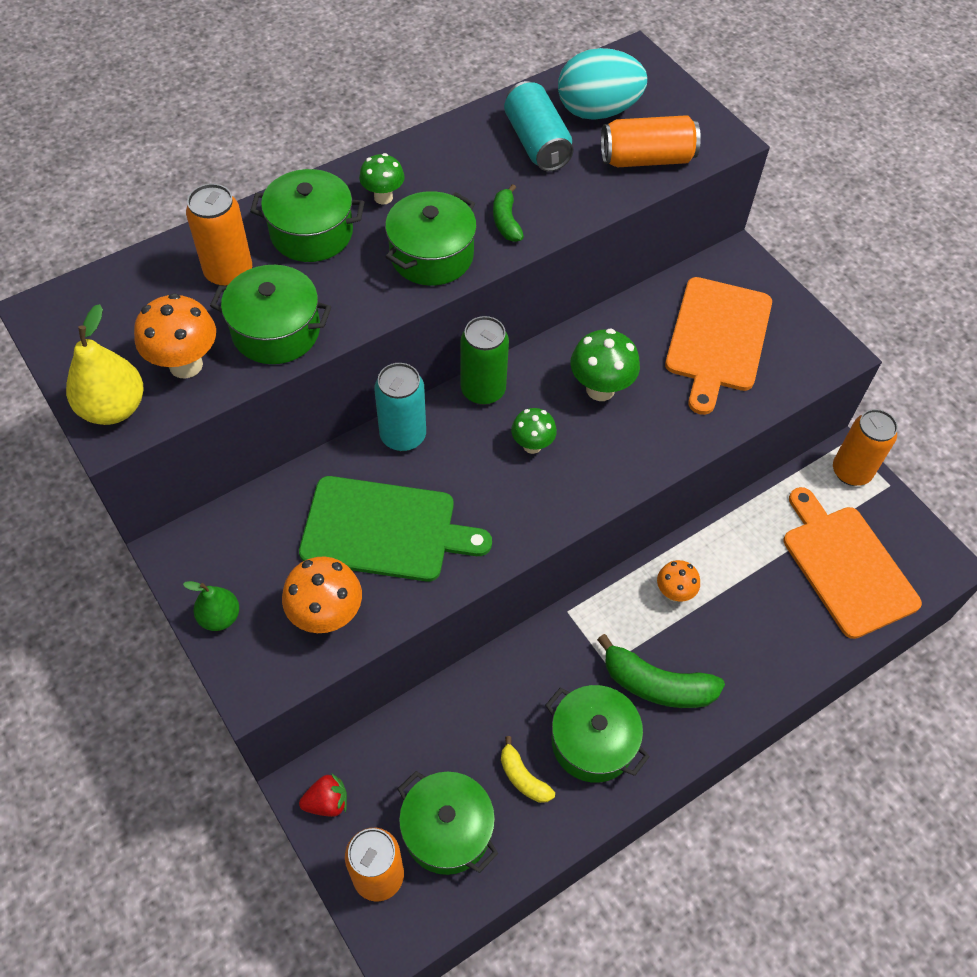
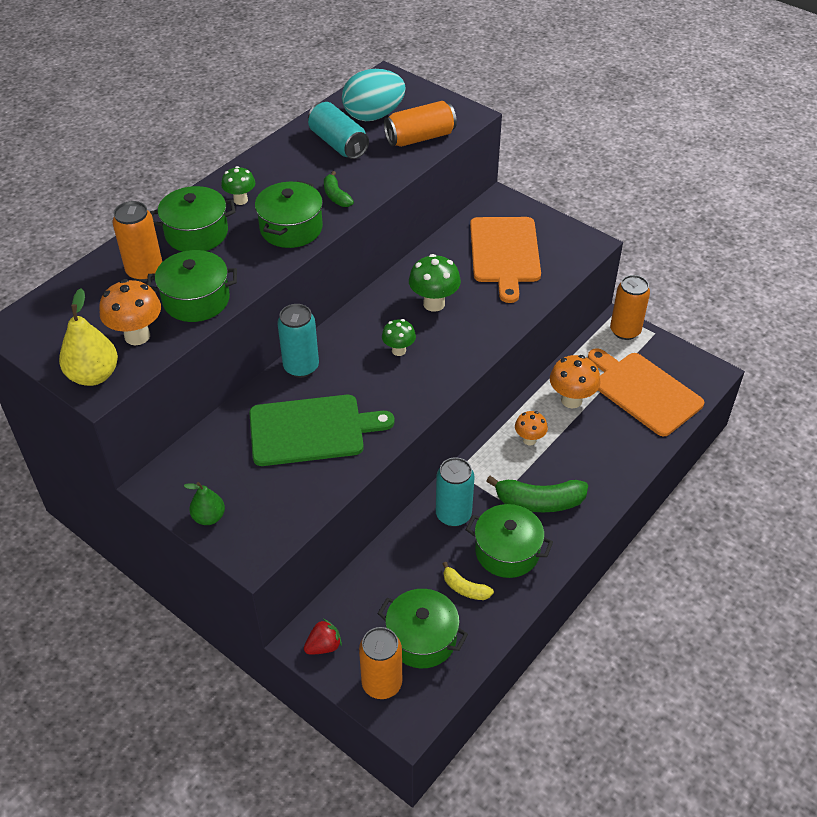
camera: 15 degrees left, 10 degrees down
orange mushroom [282,556,362,633] -> orange mushroom moved to [550,355,601,408]
green can [461,316,509,405] -> none
none -> turquoise can [436,457,475,527]

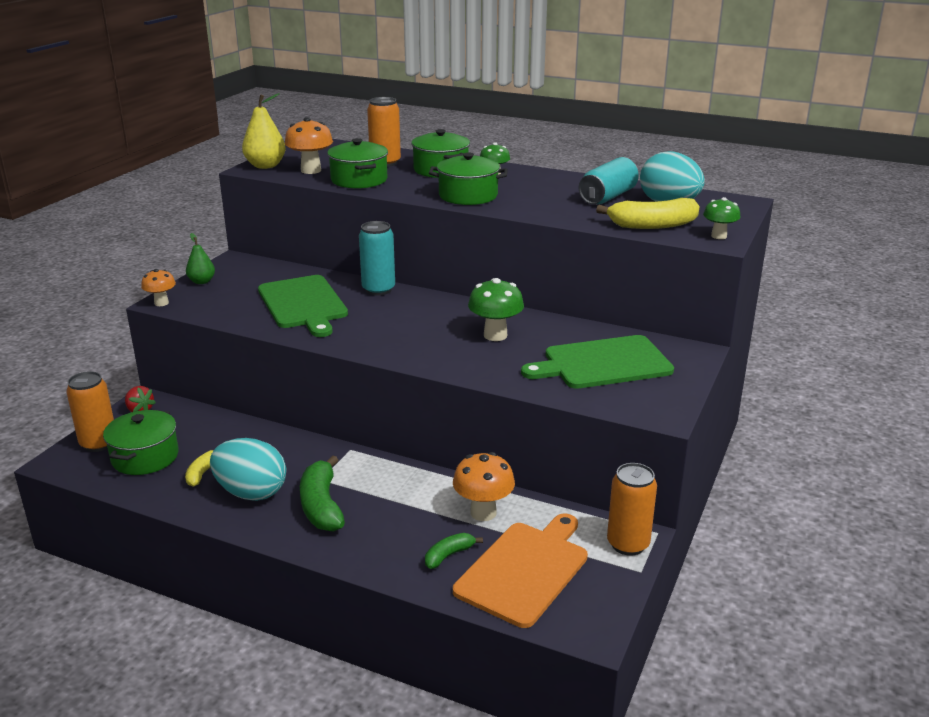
camera: 75 degrees right, 20 degrees down
green banana [324,171,354,207] -> green banana moved to [425,533,483,569]
green mushroom [382,319,416,356] -> green mushroom moved to [703,197,741,239]
orange can [384,101,457,147] -> yellow banana [596,198,700,229]
turquoise can [436,457,475,527] -> none
green pot [466,504,553,578] -> turquoise egg [210,438,286,501]
orange cutting board [470,217,541,303] -> green cutting board [521,335,674,389]
orange mushroom [515,411,548,445] -> orange mushroom moved to [141,269,176,306]

